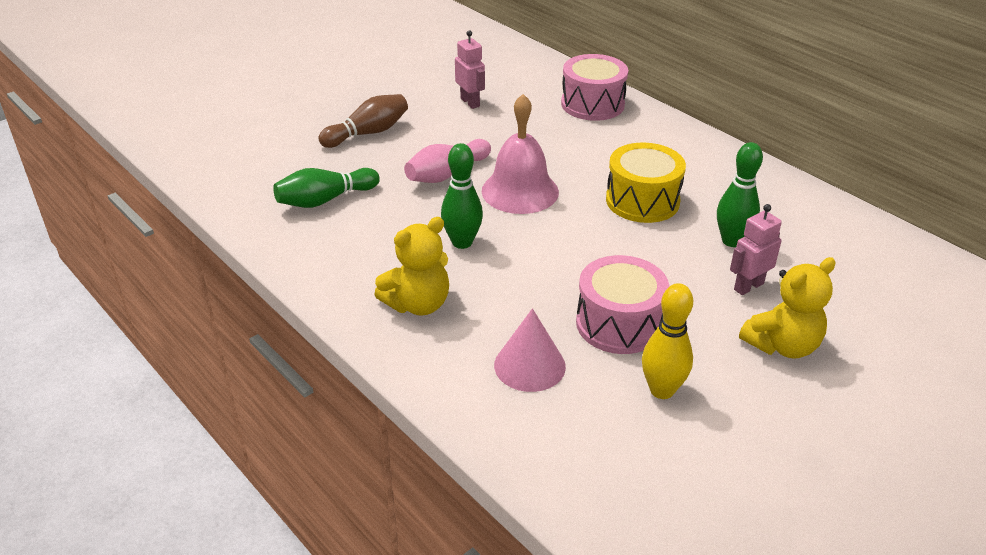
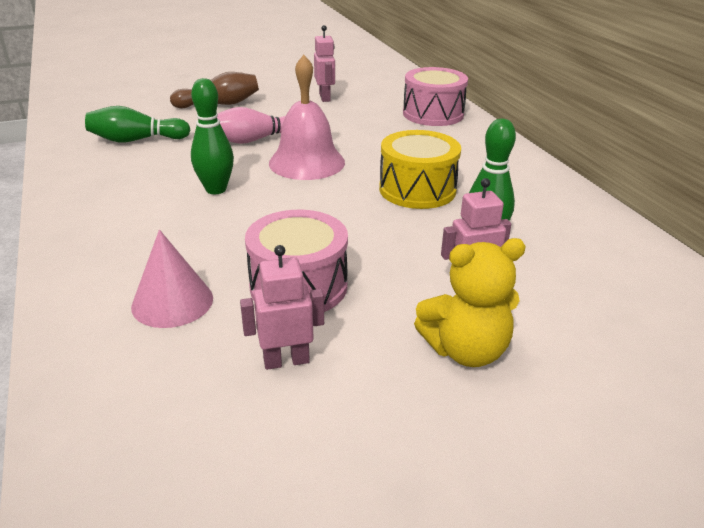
camera: 20 degrees right, 5 degrees down
yellow teddy bear [374,217,449,316] -> none
yellow bowling pin [642,283,693,399] -> pink robot [240,245,324,370]

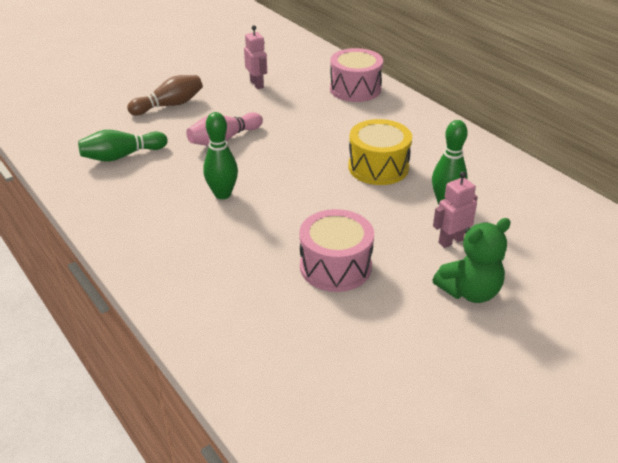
camera: 15 degrees left, 5 degrees up
pink cone [131,230,213,328] -> none
pink robot [240,245,324,370] -> none
pink bell [269,55,345,180] -> none
yellow teddy bear [414,238,526,367] -> green teddy bear [433,218,511,303]

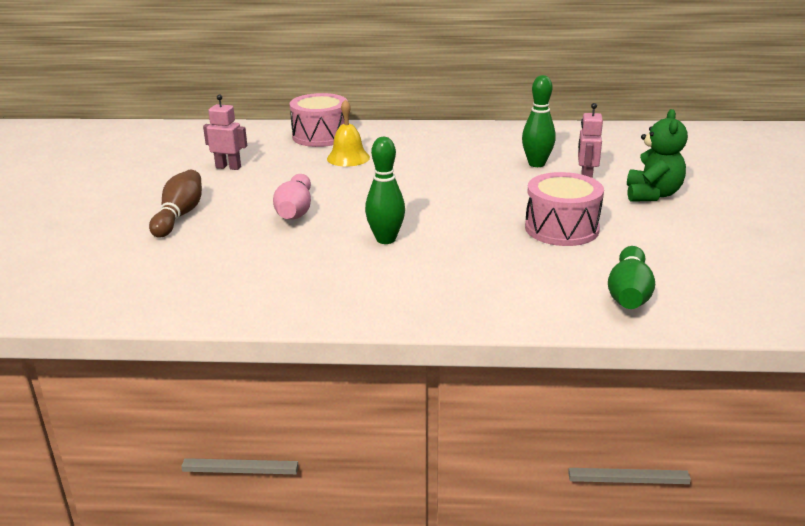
camera: 50 degrees left, 10 degrees down
green bowling pin [78,130,168,162] -> green bowling pin moved to [608,246,655,309]
yellow drum [348,119,412,185] -> none
none -> yellow bell [327,99,370,167]

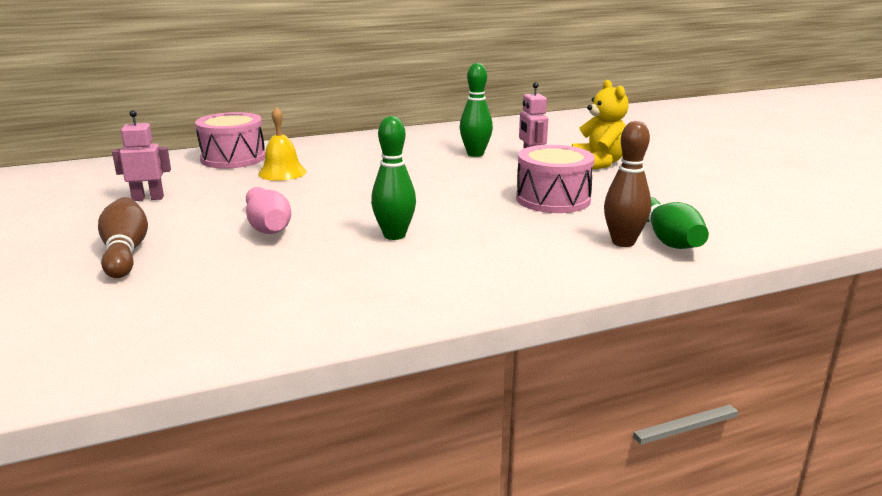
camera: 25 degrees left, 5 degrees down
green teddy bear [627,109,688,202] -> yellow teddy bear [572,80,629,170]
none -> brown bowling pin [604,121,651,247]

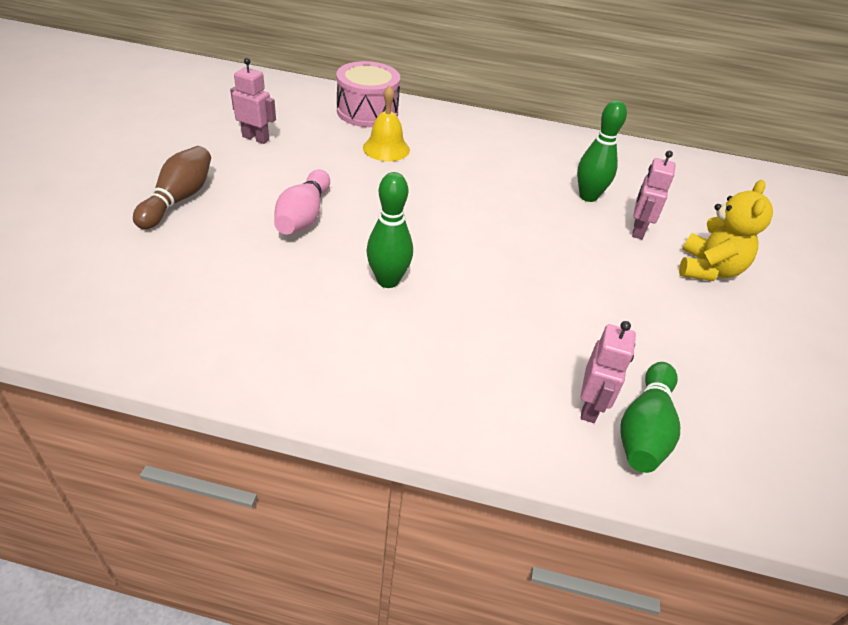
camera: 30 degrees right, 20 degrees up
pink drum [516,145,595,213] -> none
brown bowling pin [604,121,651,247] -> pink robot [581,321,636,423]

